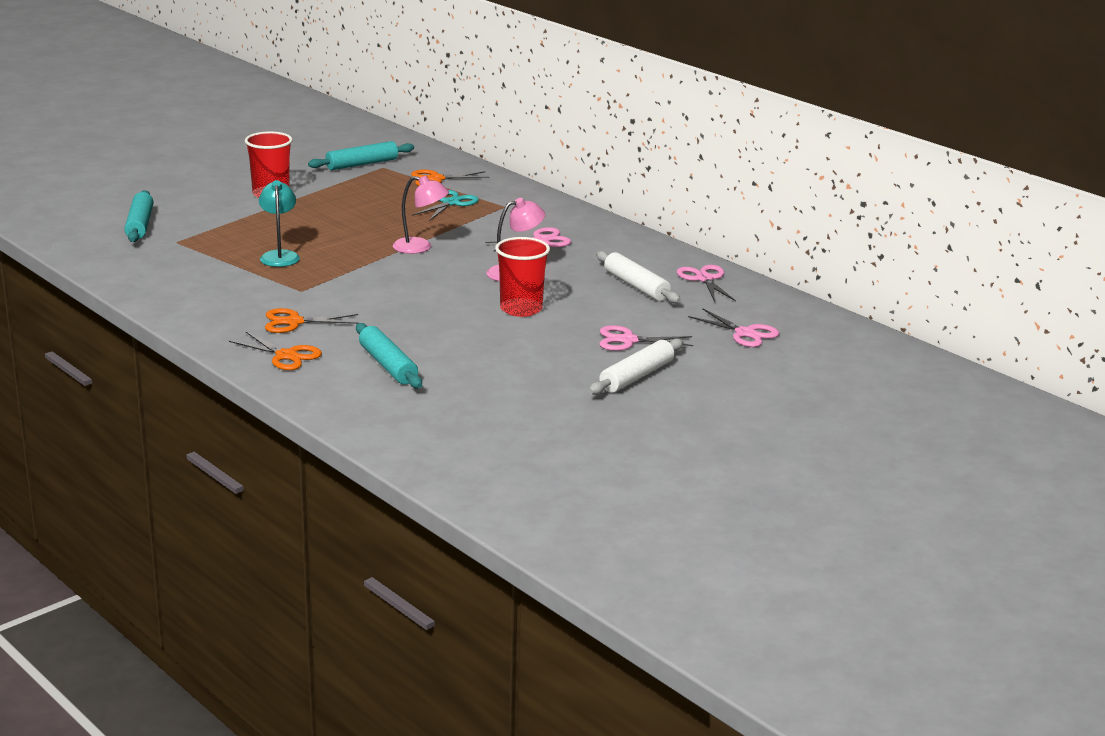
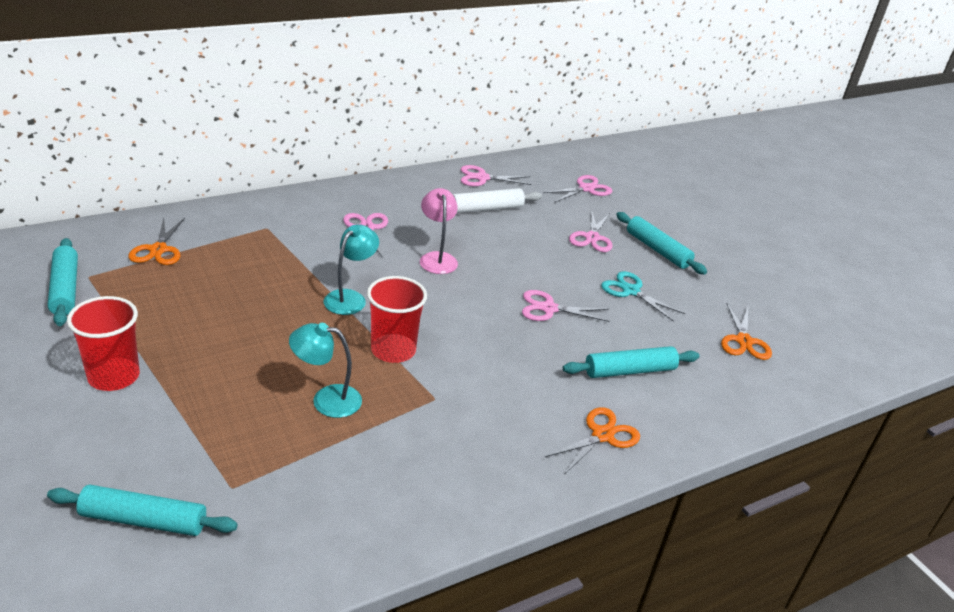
camera: 80 degrees left, 10 degrees up
orange scissors [265,308,358,333] -> orange scissors moved to [721,304,772,360]
pink lamp [393,176,449,254] -> turquoise lamp [324,224,379,315]
turquoise scissors [412,190,479,221] -> turquoise scissors moved to [601,271,685,322]
red cup [495,237,550,317] -> red cup moved to [367,276,427,363]
white rolling pin [589,338,683,395] -> turquoise rolling pin [616,212,707,274]
none -> pink scissors [522,290,610,322]

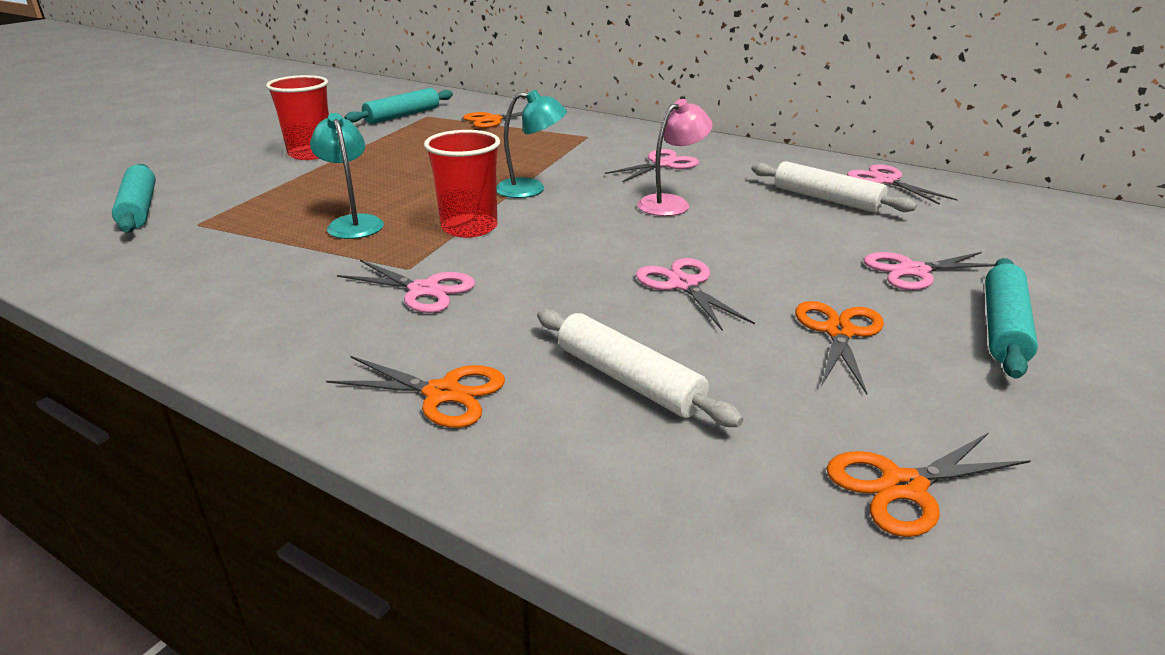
camera: 65 degrees right, 5 degrees down
pink scissors [543,175,612,203] -> pink scissors moved to [337,260,475,313]
turquoise rolling pin [563,346,699,378] -> white rolling pin [537,309,743,427]
turquoise scissors [601,271,685,322] -> orange scissors [795,301,884,395]

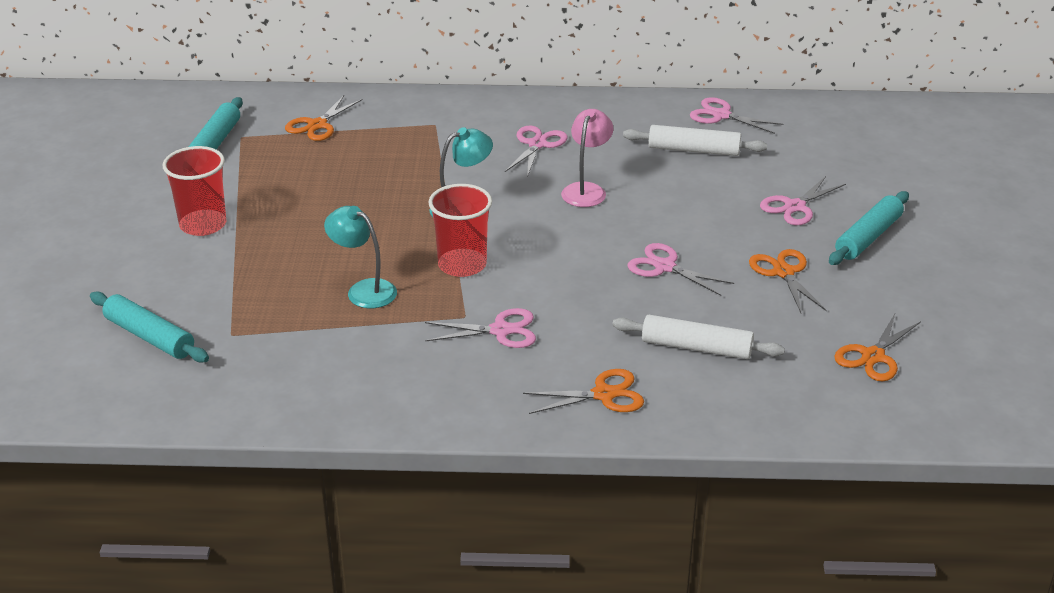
camera: 30 degrees left, 5 degrees up
turquoise rolling pin [985,258,1038,378] -> turquoise rolling pin turned 45 degrees clockwise [829,191,909,265]

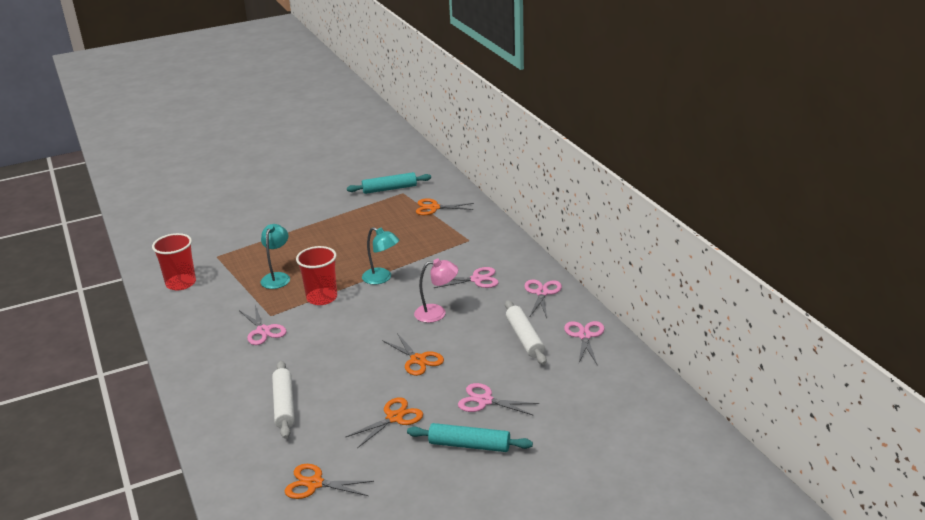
camera: 65 degrees right, 5 degrees down
turquoise rolling pin [90,291,209,363] -> none
red cup [163,146,226,236] -> red cup moved to [152,233,196,290]
orange scissors [523,369,644,414] -> orange scissors moved to [382,333,444,376]
pink scissors [627,243,734,296] -> pink scissors moved to [524,280,562,318]

